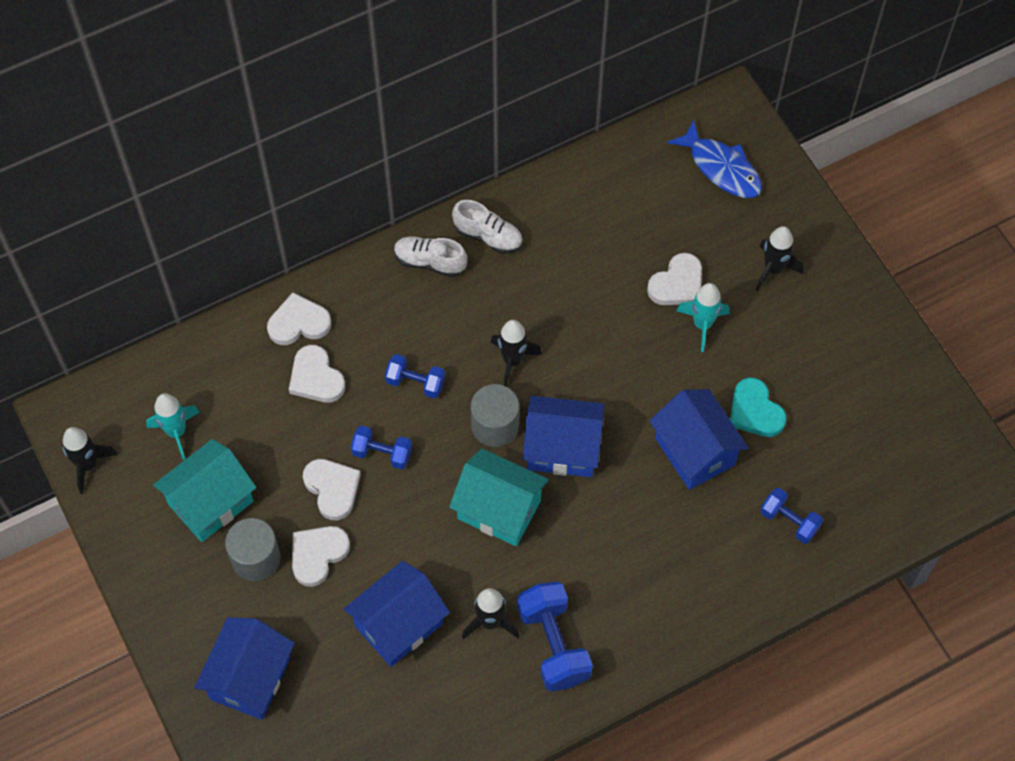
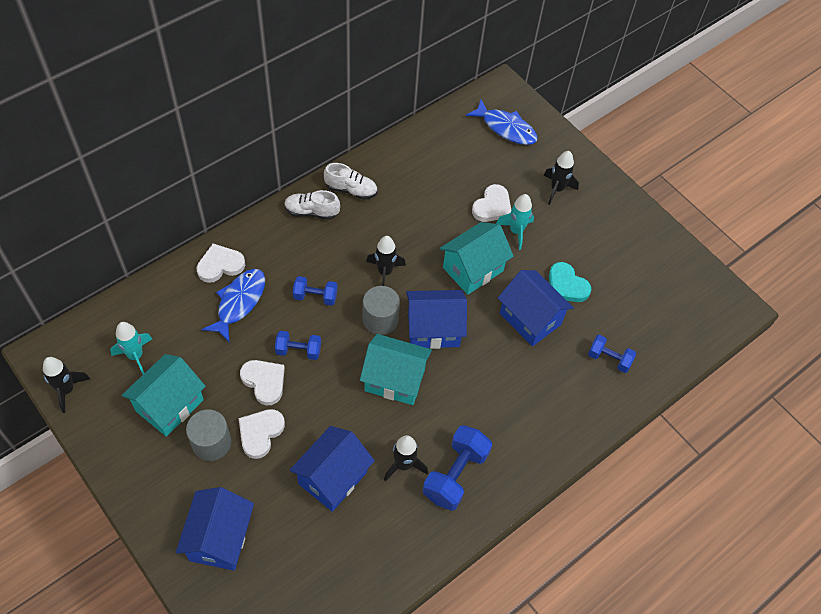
camera: 15 degrees left, 5 degrees down
white heart [289,345,345,403] -> blue fish [202,269,265,342]
blue dumbbell [517,581,593,691] -> blue dumbbell turned 60 degrees clockwise [423,425,492,511]
none -> turquoise house [440,222,514,295]

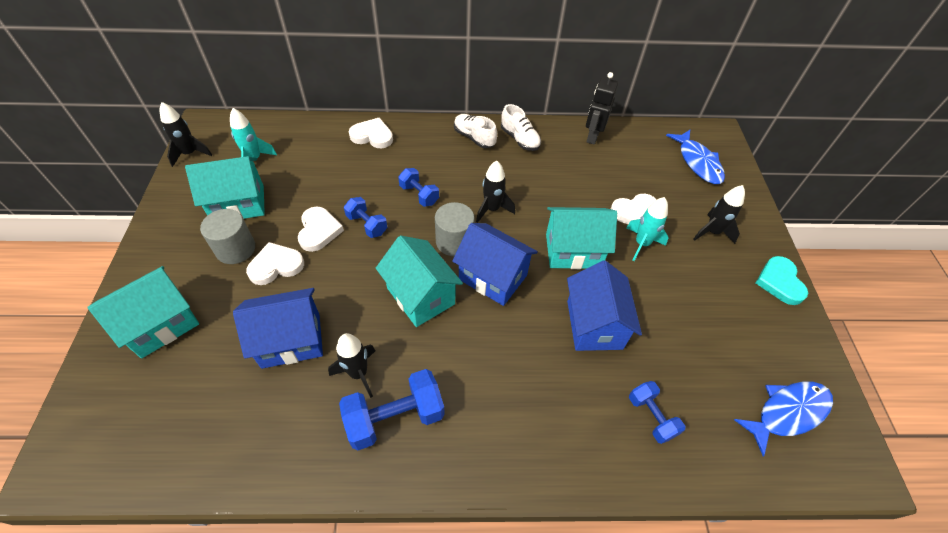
camera: 40 degrees right, 5 degrees down
blue house [176,487,254,571] -> turquoise house [87,266,199,358]
blue fish [202,269,265,342] -> blue fish moved to [734,381,833,456]
turquoise heart [549,262,591,302] -> turquoise heart moved to [756,256,808,305]
none -> black robot [586,72,618,145]

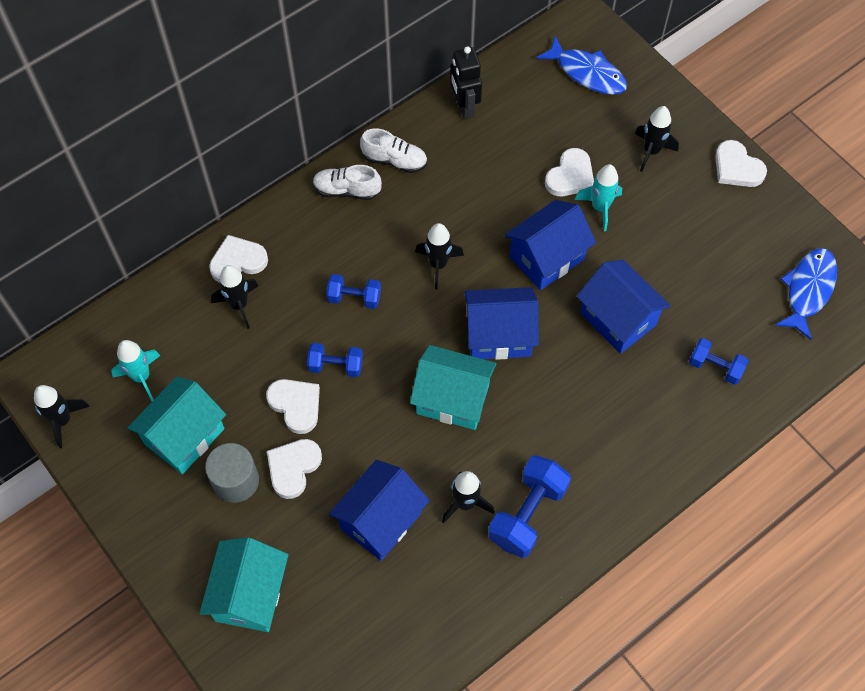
camera: 35 degrees left, 10 degrees up
grey cylinder [435,202,475,256] -> none
turquoise house [546,207,617,269] -> blue house [505,200,596,290]
turquoise heart [756,256,808,305] -> white heart [715,140,767,187]
none -> black rocket [211,265,258,329]

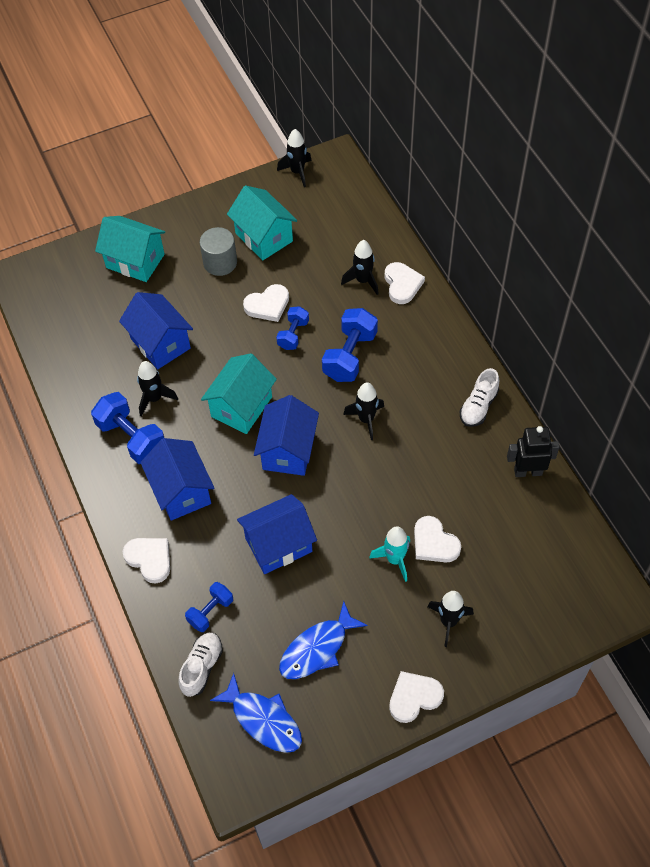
camera: 105 degrees right, 5 degrees down
turquoise rocket [111,340,160,401] -> none
white heart [267,439,322,499] -> white heart moved to [123,538,170,583]
white shoe [313,165,382,200] -> white shoe moved to [178,633,223,697]
blue dumbbell [326,274,381,309] -> blue dumbbell [322,308,378,382], size x1.67
blue house [505,200,596,290] -> blue house moved to [140,438,214,521]
blue fish [536,36,627,95] -> blue fish moved to [279,601,367,679]

